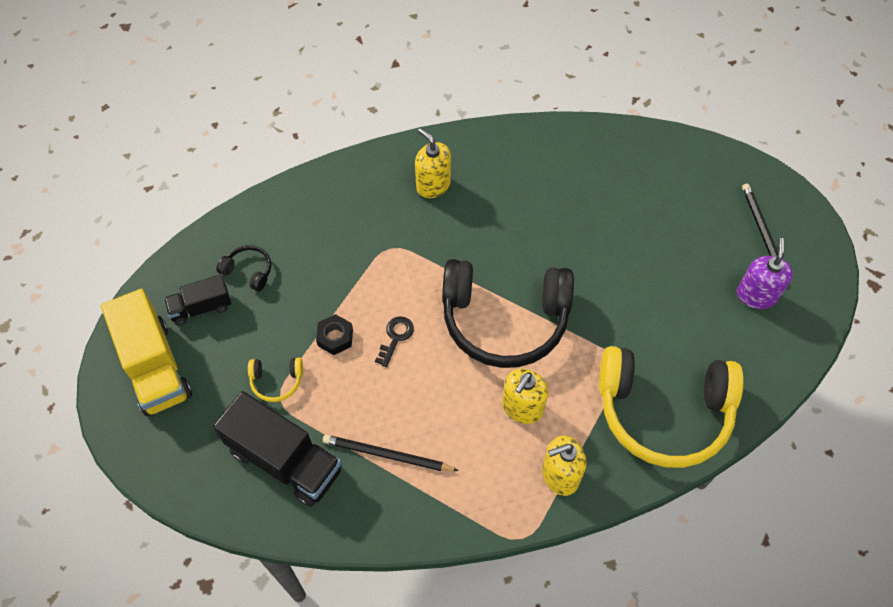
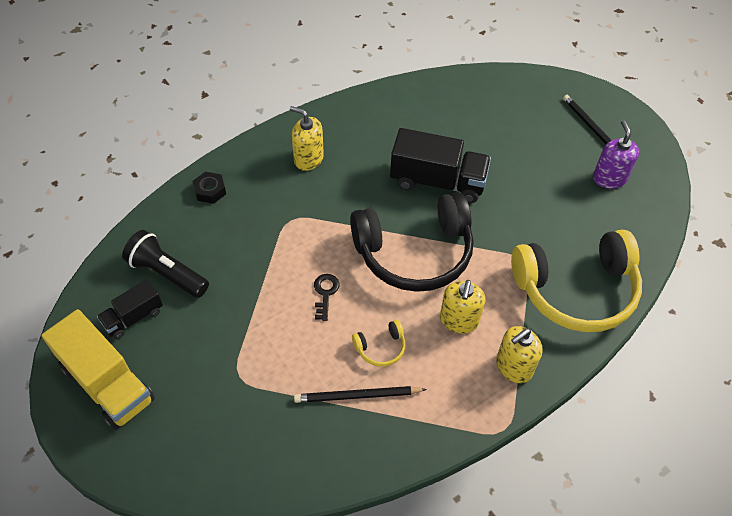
camera: 20 degrees left, 5 degrees down
black truck [213,391,342,507] -> black truck moved to [390,128,491,203]
black headphones [216,245,271,291] -> black flashlight [122,230,209,298]
yellow headphones [248,358,303,402] -> yellow headphones moved to [352,320,406,367]
black nut [316,314,353,355] -> black nut moved to [193,172,226,204]

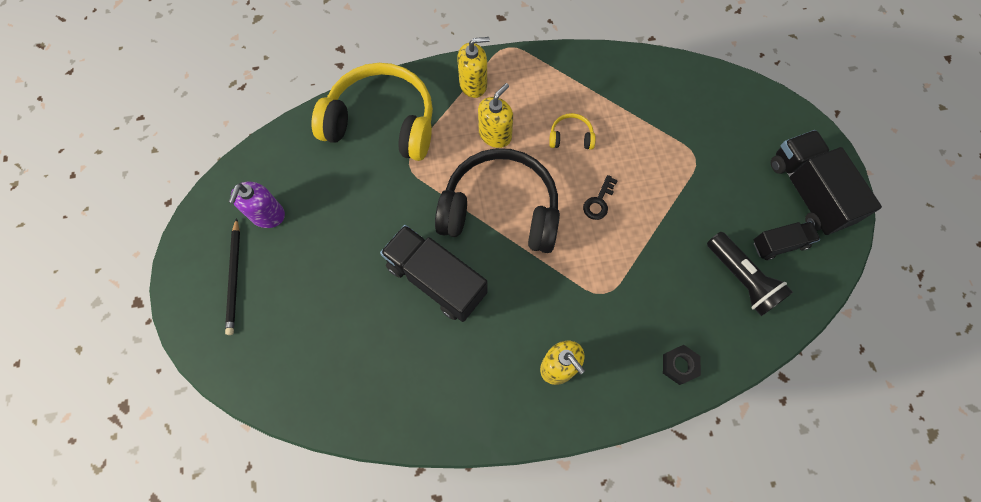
camera: 155 degrees left, 15 degrees up
yellow truck [42,309,155,430] -> black truck [771,130,882,235]
black pencil [294,386,427,403] -> none

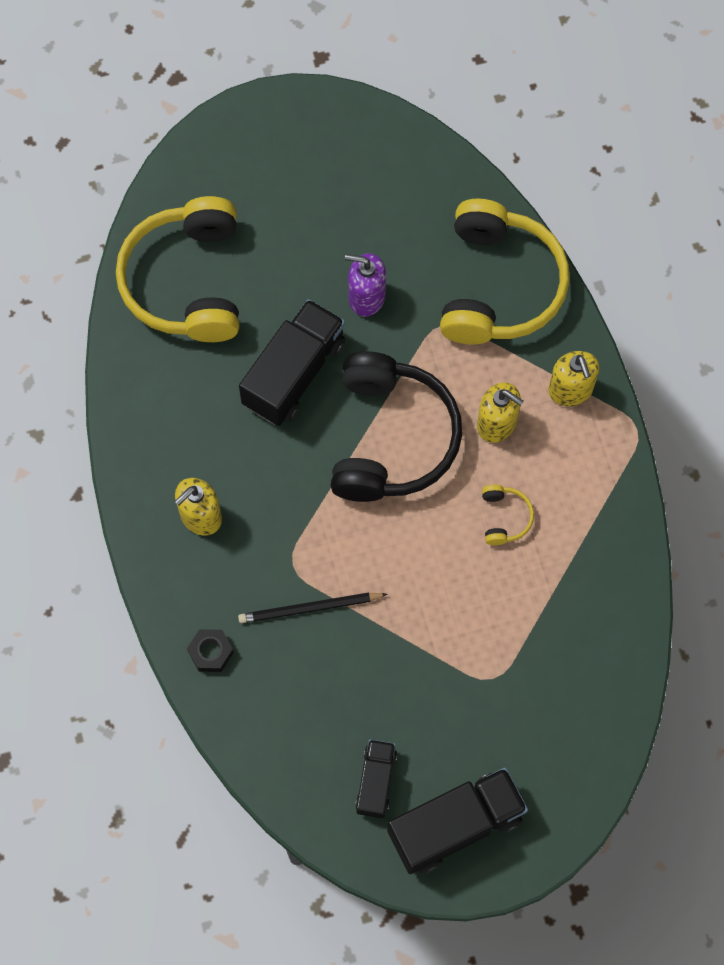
camera: 85 degrees right, 0 degrees up
black pencil [225,218,240,335] -> black pencil moved to [238,592,387,623]
purple soap dispenser [229,182,285,228] -> purple soap dispenser moved to [345,253,386,317]
black key [583,175,618,220] -> none
black flashlight [707,232,793,316] -> none
black truck [754,221,820,260] -> black truck turned 150 degrees counterclockwise [355,739,397,818]
none -> yellow headphones [116,196,239,342]

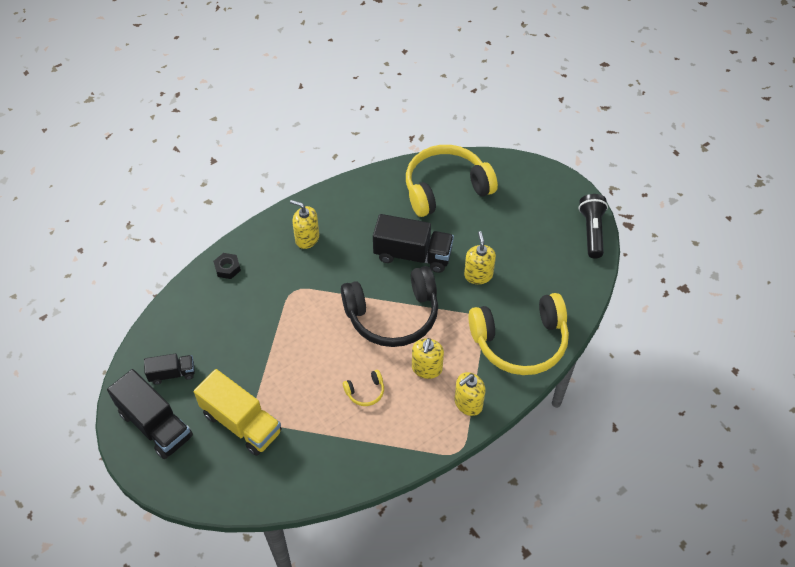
camera: 70 degrees right, 15 degrees down
black pencil [238,592,387,623] -> none
purple soap dispenser [345,253,386,317] -> yellow soap dispenser [464,231,496,284]
none -> yellow truck [194,369,282,456]
none -> black flashlight [579,194,608,258]

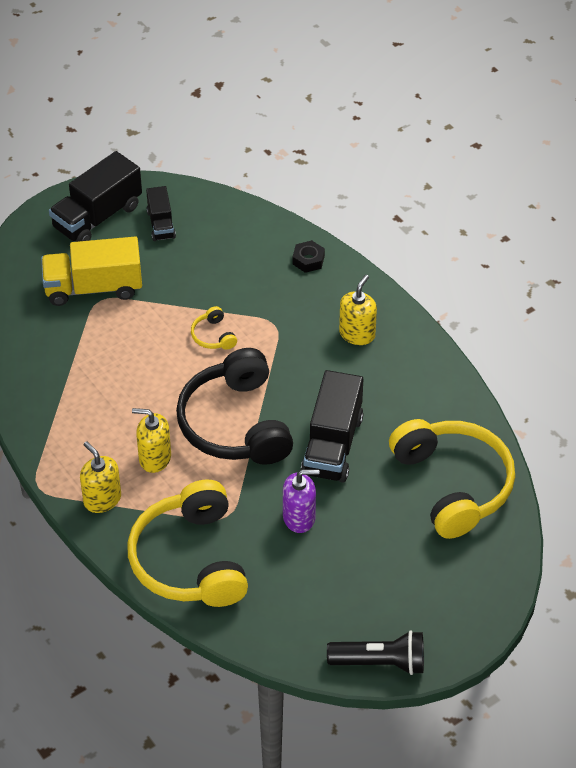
camera: 90 degrees right, 5 degrees down
yellow truck [194,369,282,456] -> yellow truck turned 45 degrees clockwise [41,237,142,306]
yellow headphones [343,370,384,406] -> yellow headphones moved to [191,306,237,350]
yellow soap dispenser [464,231,496,284] -> purple soap dispenser [283,469,319,533]

